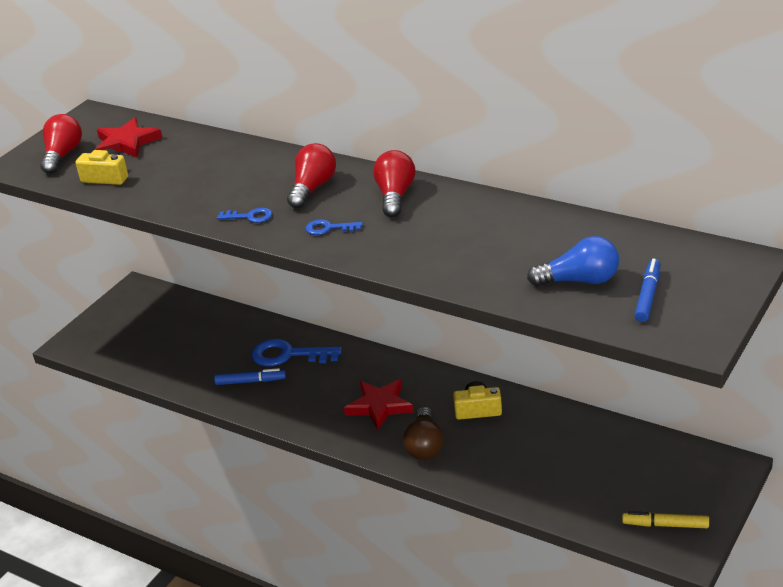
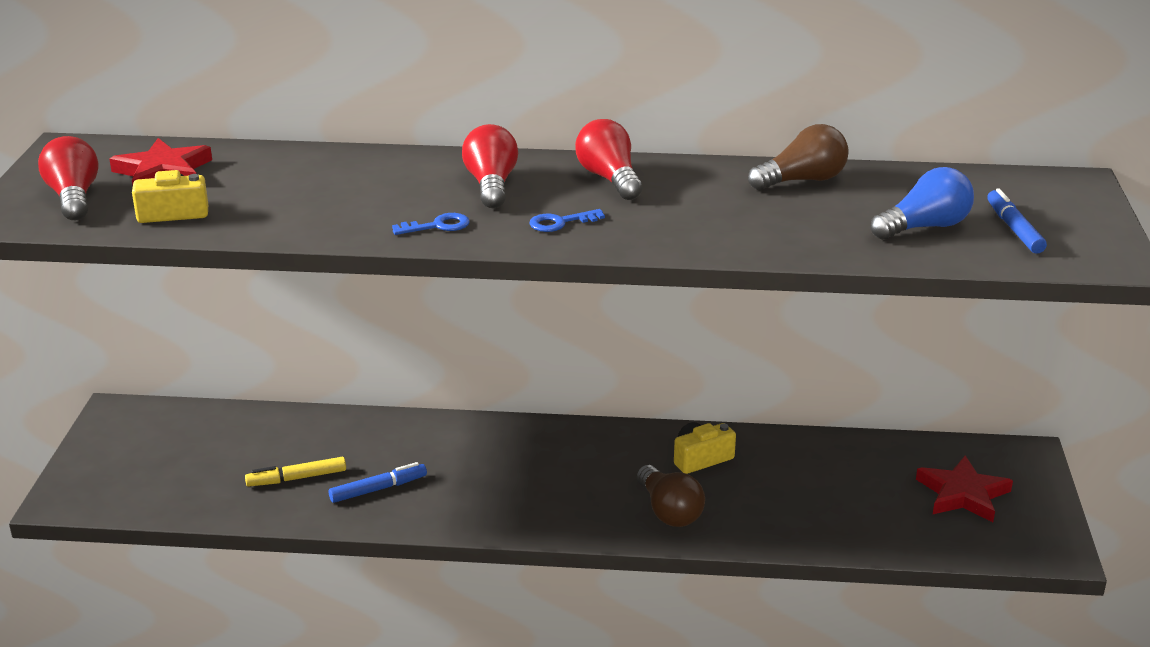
camera: 30 degrees left, 5 degrees down
blue key [251,339,342,367] -> none
red star [344,379,414,430] -> red star moved to [916,455,1013,522]
yellow marker [622,511,709,528] -> yellow marker moved to [245,457,346,487]
none -> brown light bulb [748,124,849,190]

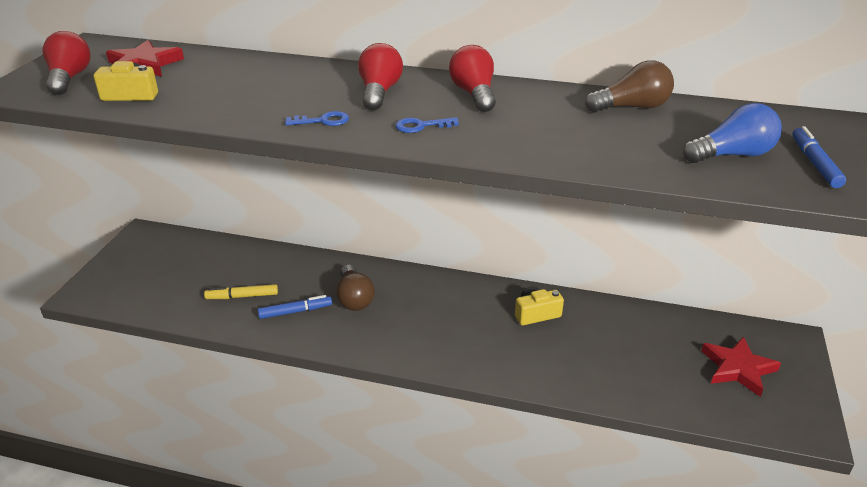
camera: 10 degrees right, 5 degrees up
brown light bulb [636,465,705,527] -> brown light bulb moved to [336,265,375,311]

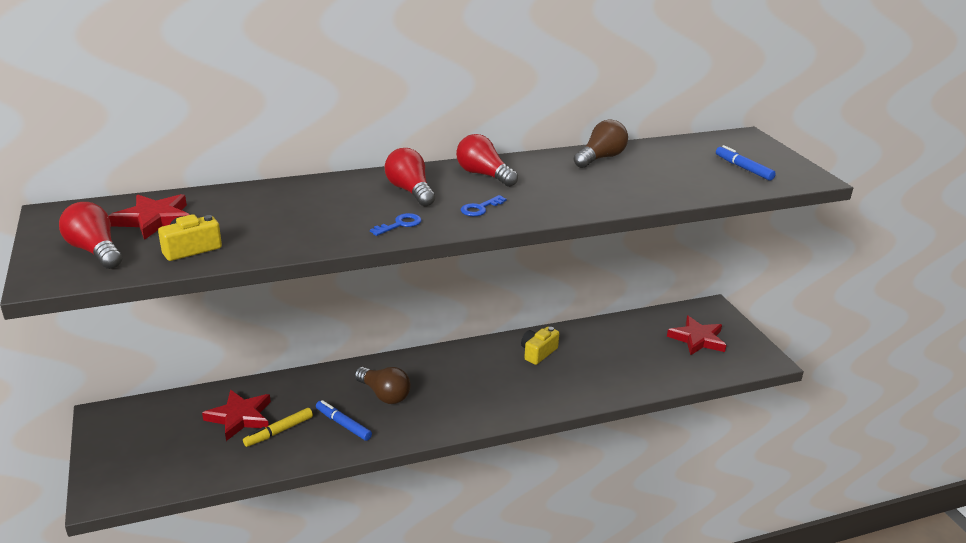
camera: 35 degrees left, 5 degrees down
blue marker [258,295,332,319] -> blue marker turned 90 degrees counterclockwise [316,400,372,441]
blue light bulb [683,103,782,163] -> none
none -> red star [202,390,271,441]

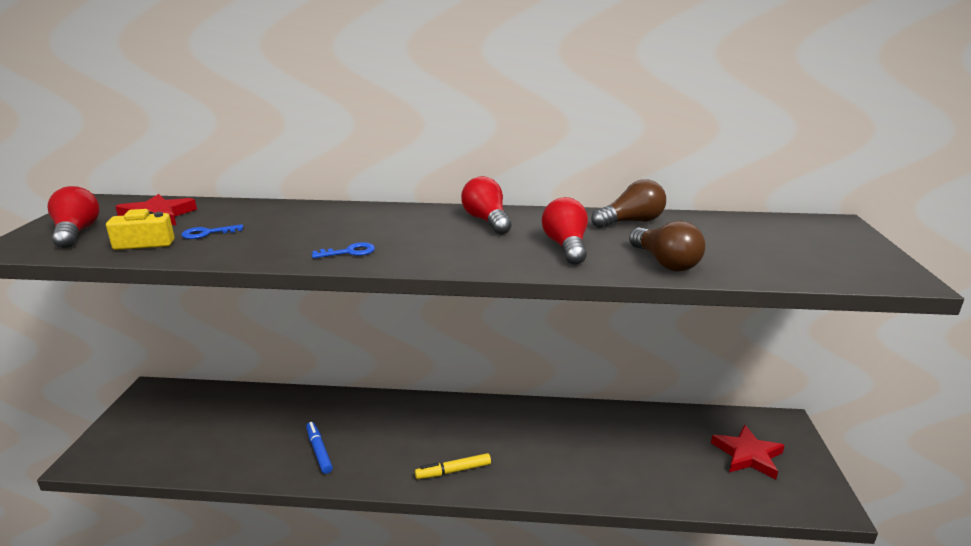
camera: 25 degrees right, 5 degrees down
red star [202,390,271,441] -> none
yellow marker [243,408,313,447] -> yellow marker moved to [415,453,491,479]
brown light bulb [355,367,411,404] -> brown light bulb moved to [629,221,706,272]
red light bulb [385,148,435,207] -> red light bulb moved to [542,197,588,265]
blue key [461,195,507,216] -> blue key moved to [181,224,243,239]
yellow camera [521,327,559,365] -> none
blue marker [716,145,776,180] -> none

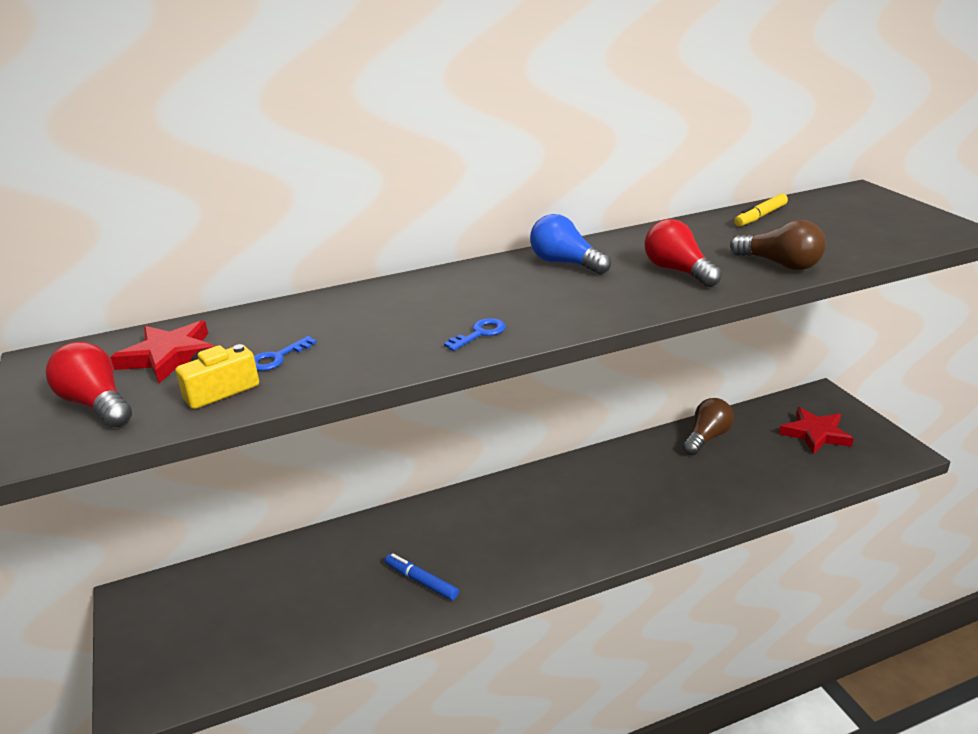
camera: 25 degrees left, 5 degrees up
yellow marker [415,453,491,479] -> yellow marker moved to [735,194,788,226]
red light bulb [461,176,512,234] -> blue light bulb [530,214,611,274]
brown light bulb [591,179,666,228] -> brown light bulb moved to [682,398,734,455]

